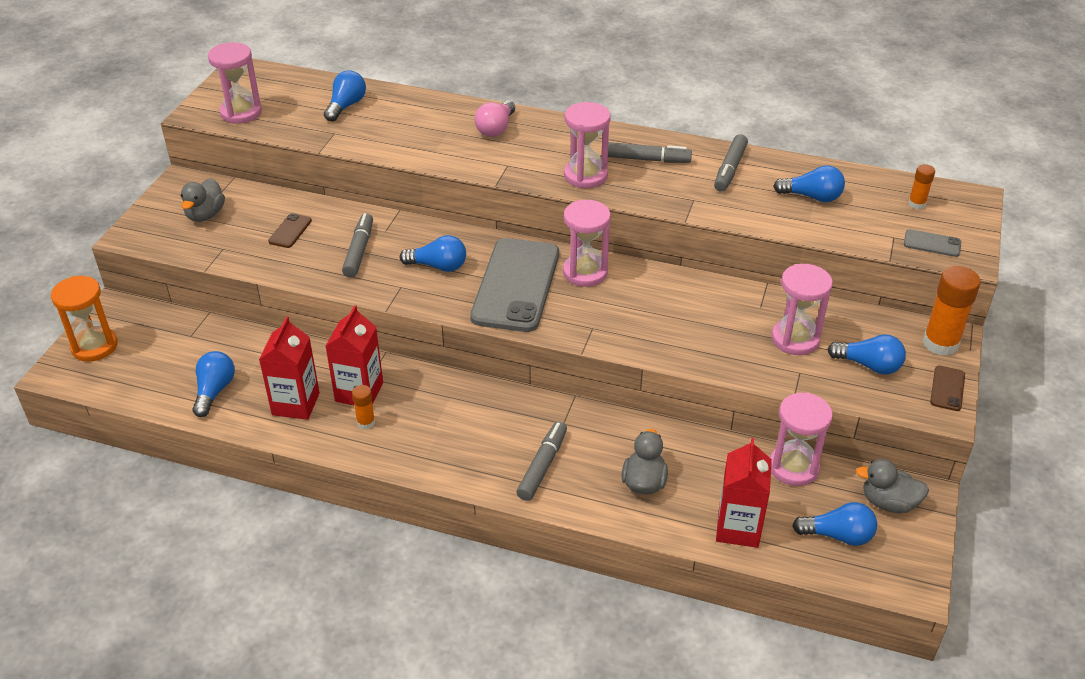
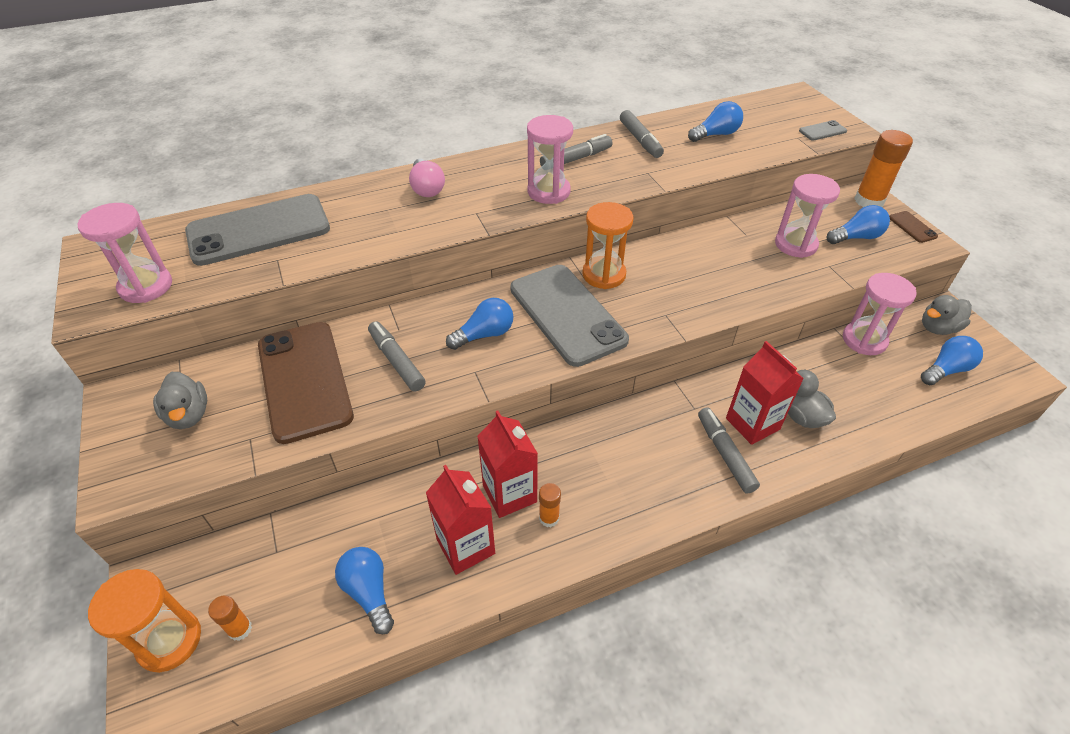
camera: 40 degrees left, 5 degrees up
brown phone [268,213,312,248] -> brown phone [258,322,354,444], size x2.49
blue light bulb [324,70,366,122] -> grey phone [185,194,330,266]
pink hourglass [563,200,611,287] -> orange hourglass [582,202,634,289]
red carton [716,438,772,548] -> red carton moved to [726,341,804,445]
orange glue stick [908,164,935,209] -> orange glue stick moved to [208,595,252,641]

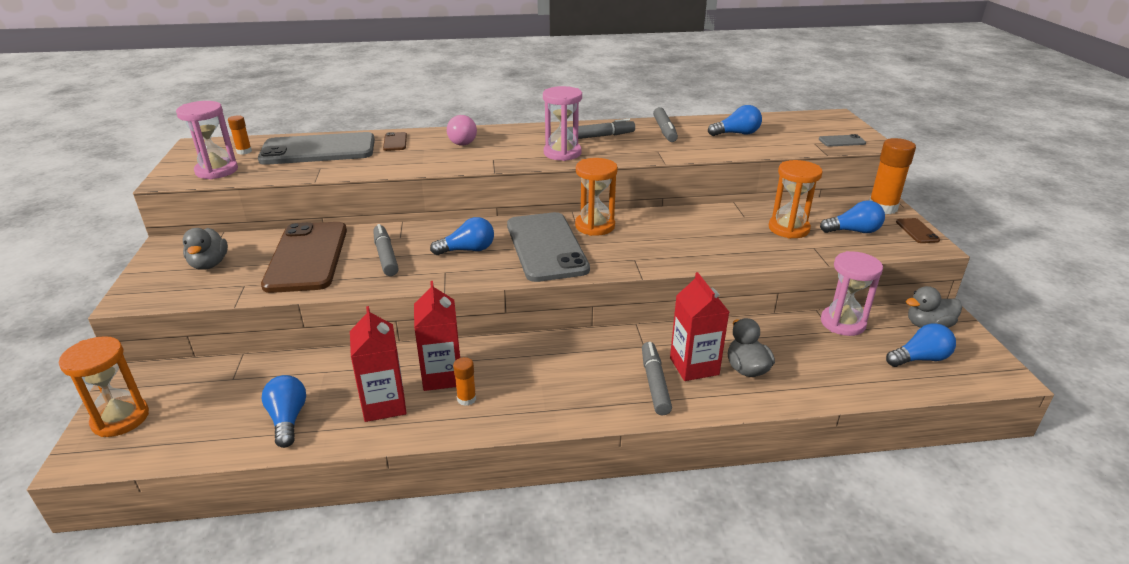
camera: 15 degrees right, 15 degrees down
orange glue stick [208,595,252,641] -> orange glue stick moved to [228,115,252,155]
pink hourglass [775,174,840,258] -> orange hourglass [769,160,823,239]
none -> brown phone [383,132,407,151]

